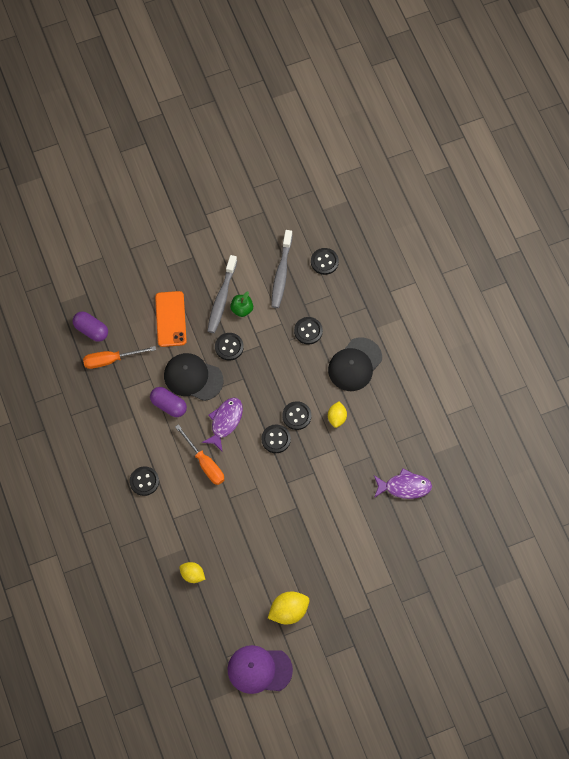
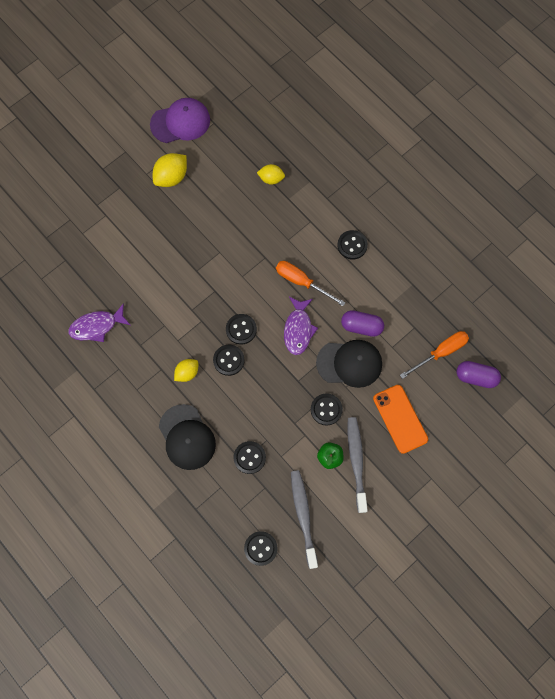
camera: 160 degrees right, 5 degrees up
black cap [328,338,382,391] -> black cap turned 135 degrees clockwise [159,404,216,470]
yellow lemon [328,402,347,428] -> yellow lemon turned 60 degrees clockwise [174,359,198,382]

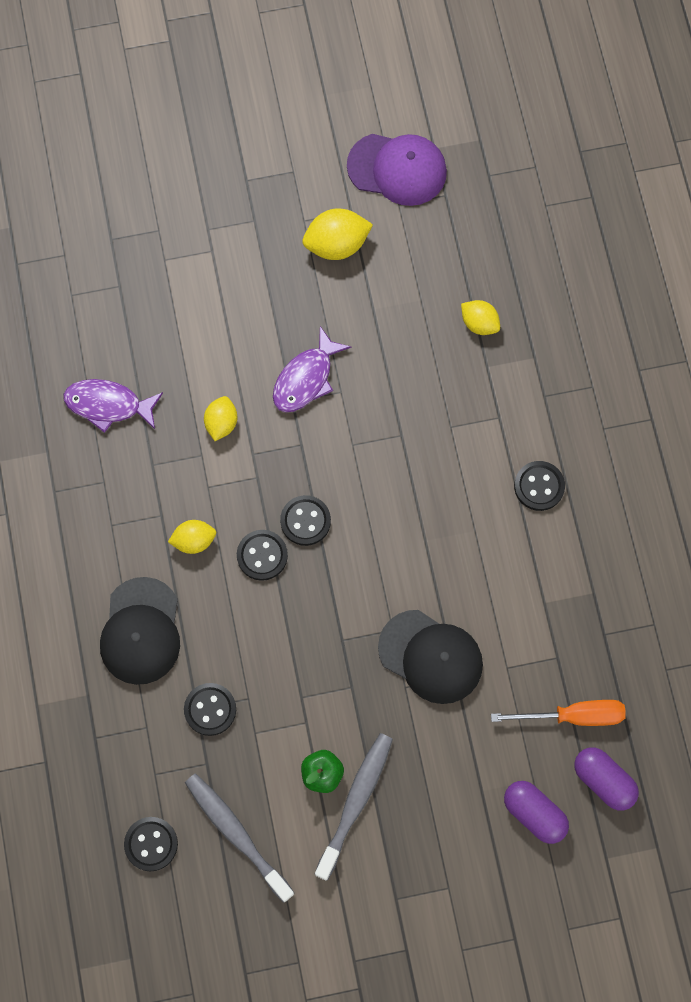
camera: 30 degrees right, 0 degrees up
orange screwdriver [276,261,346,306] -> none
purple fish [284,297,318,355] -> purple fish moved to [273,326,351,412]
grey toothbrush [291,470,318,569] -> grey toothbrush turned 60 degrees counterclockwise [185,773,294,903]
black button [311,393,343,426] -> none
purple capsule [341,310,384,337] -> purple capsule moved to [504,781,569,844]
orange phone [373,385,428,454] -> none
none -> yellow lemon [204,396,237,441]

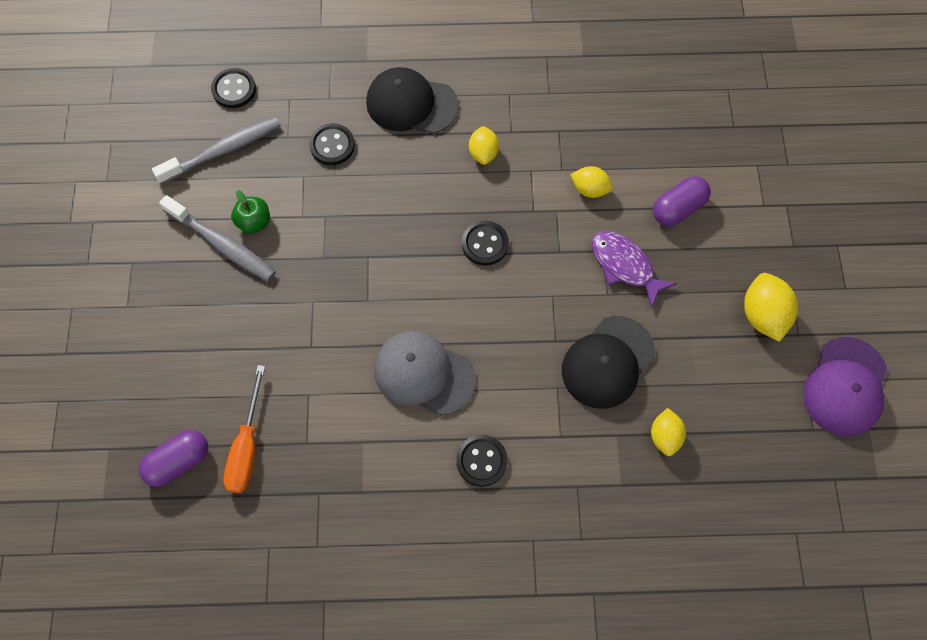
camera: 100 degrees right, 5 degrees down
purple fish [63,379,163,433] -> none
black button [237,530,288,581] -> none
black cap [378,610,483,704] -> black cap moved to [562,316,655,409]
yellow lemon [461,300,500,335] -> yellow lemon turned 45 degrees counterclockwise [651,408,686,456]
purple capsule [504,781,569,844] -> purple capsule moved to [653,176,711,226]
none -> grey cap [374,331,476,416]

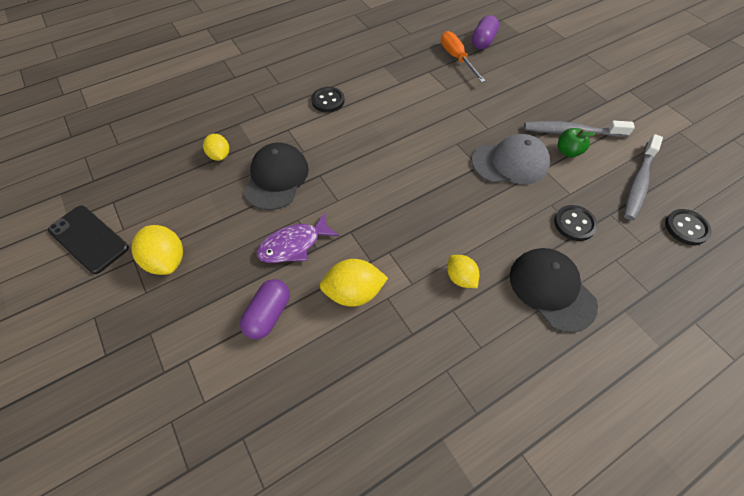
camera: 150 degrees right, 10 degrees down
black cap [366,67,459,134] -> black cap turned 105 degrees counterclockwise [510,248,598,333]
grey cap [374,331,476,416] -> grey cap moved to [472,134,550,184]
black button [462,221,509,266] -> none
yellow lemon [570,166,613,198] -> yellow lemon [320,259,388,307], size x1.55
purple fish [592,231,677,309] -> purple fish turned 135 degrees clockwise [256,212,339,263]
purple cap [803,337,887,436] -> black phone [48,206,129,274]

